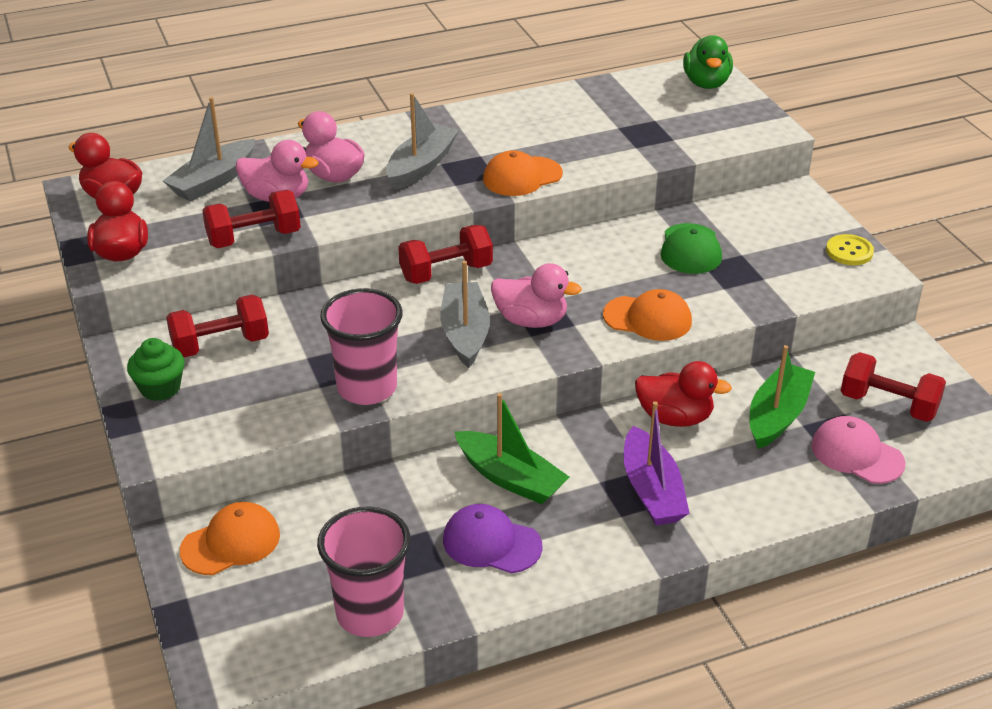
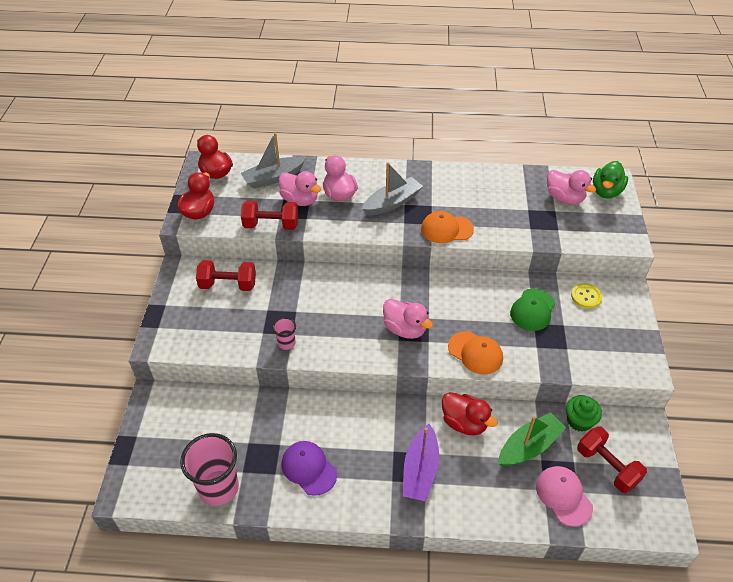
camera: 25 degrees right, 10 degrees up
green cupcake [127,338,185,401] -> green cupcake moved to [566,395,602,432]
orange cap [180,502,280,575] -> none
pink cup [320,288,403,405] -> pink cup [273,317,296,350], size x0.49
red dumbbell [398,225,493,284] -> none
grey boat [440,261,490,368] -> none
green boat [455,393,569,504] -> none
yellow button [826,234,874,265] -> yellow button moved to [571,283,602,309]
none -> pink duck [547,170,596,205]

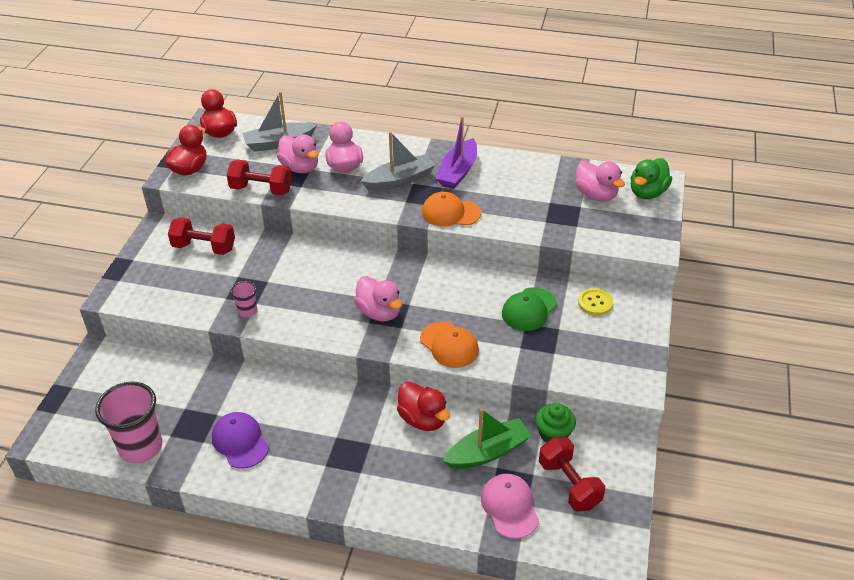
camera: 10 degrees right, 5 degrees down
purple boat [403,424,439,501] -> purple boat moved to [436,116,477,189]

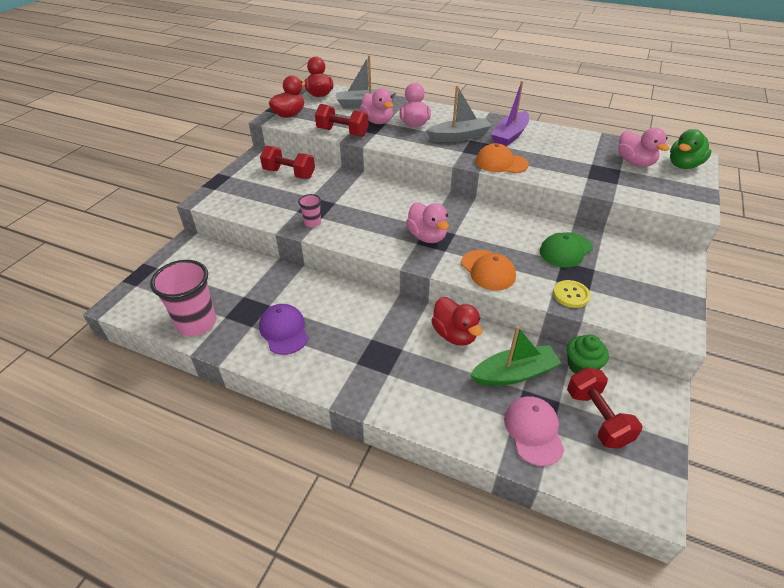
camera: 10 degrees right, 0 degrees up
yellow button [578,288,613,316] -> yellow button moved to [553,280,591,308]

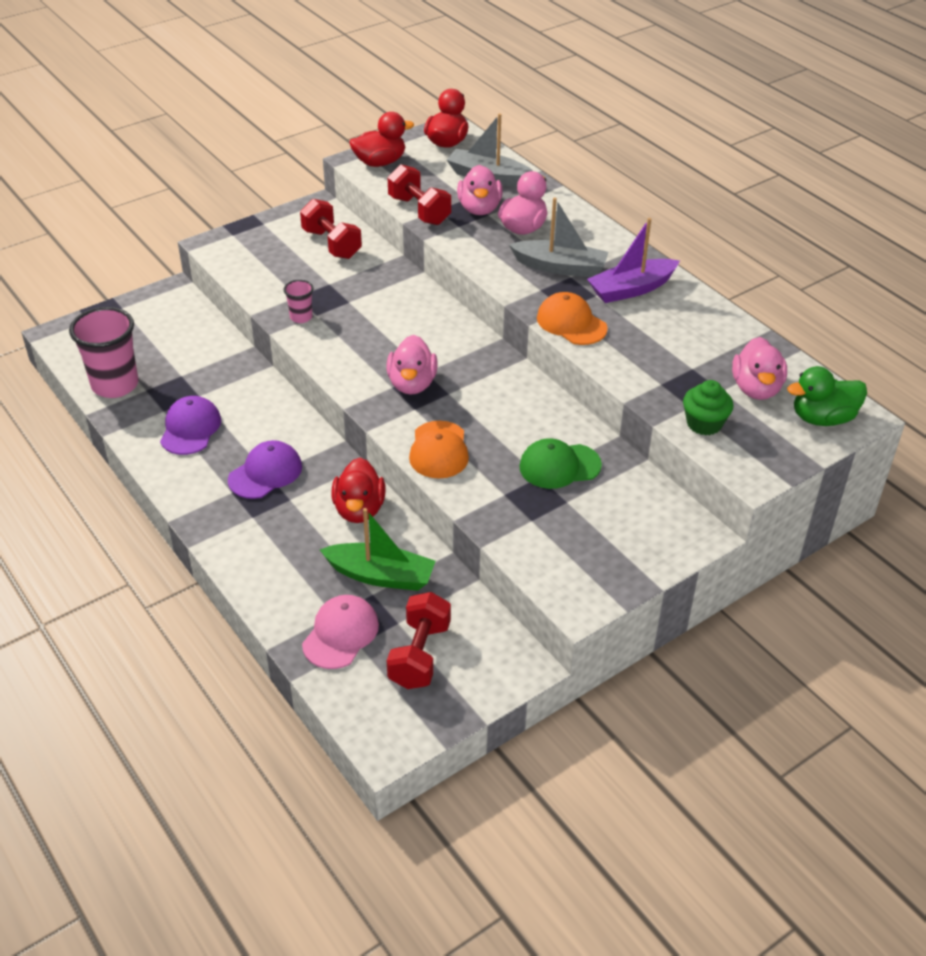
camera: 30 degrees right, 0 degrees up
yellow button [553,280,591,308] -> none
green cupcake [567,334,609,374] -> green cupcake moved to [683,380,733,436]
none -> purple cap [228,440,302,499]

